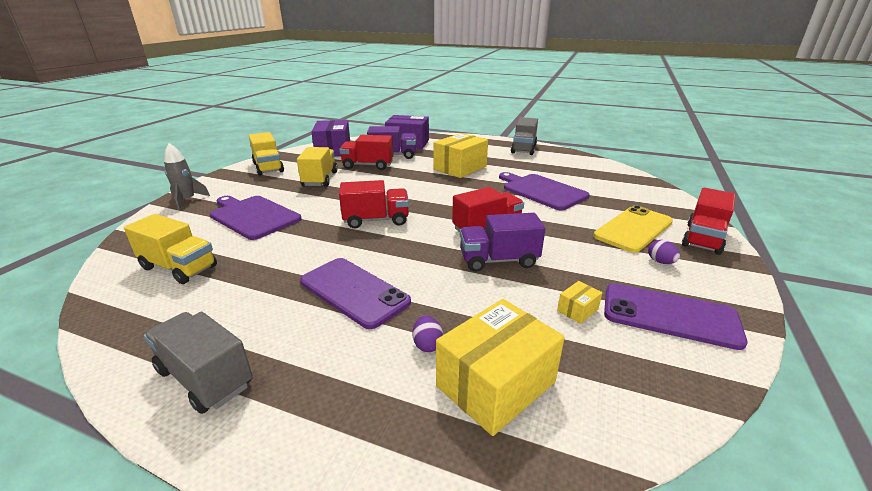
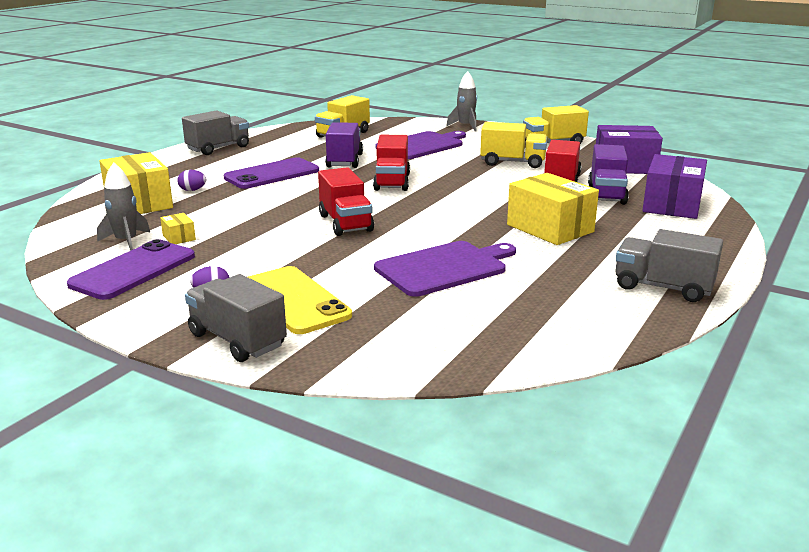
camera: 100 degrees right, 5 degrees down
purple truck [460,213,545,272] -> purple truck moved to [325,122,363,168]
red truck [682,188,735,255] -> grey truck [185,274,287,362]
none -> grey rocket [97,163,150,251]

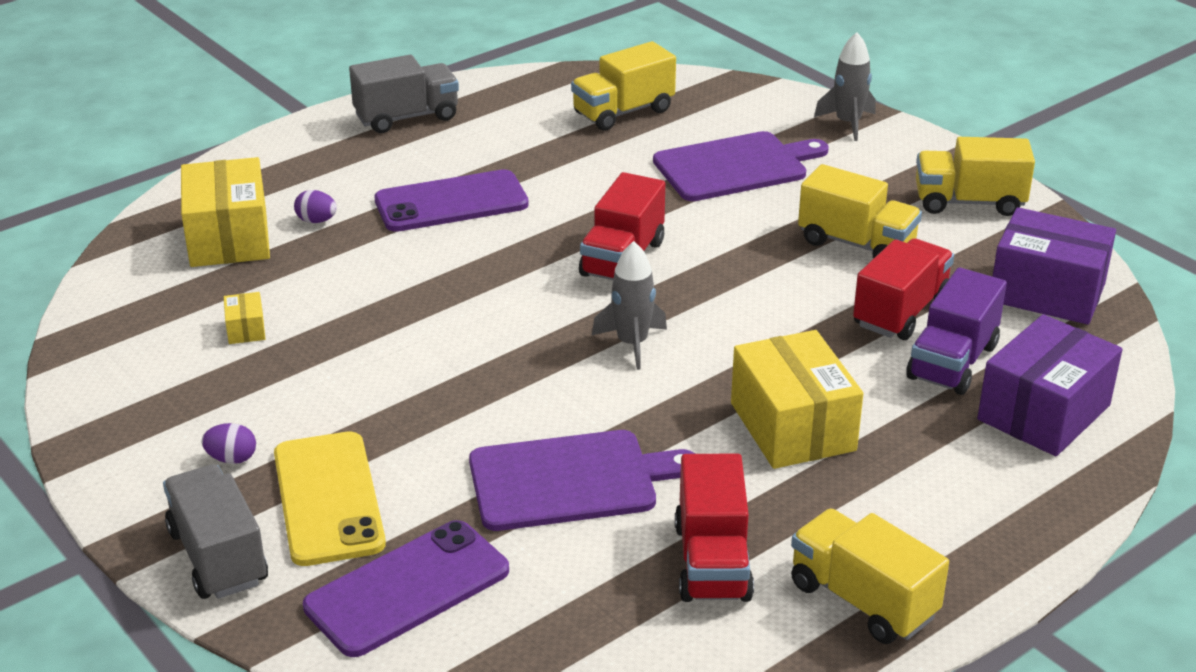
camera: 20 degrees right, 10 degrees up
purple phone [67,239,195,300] -> purple phone moved to [303,520,509,657]
grey rocket [97,163,150,251] -> grey rocket moved to [592,241,667,370]
red truck [318,167,374,236] -> red truck moved to [675,454,754,602]
purple truck [325,122,363,168] -> none
grey truck [615,229,723,302] -> yellow truck [791,509,949,644]

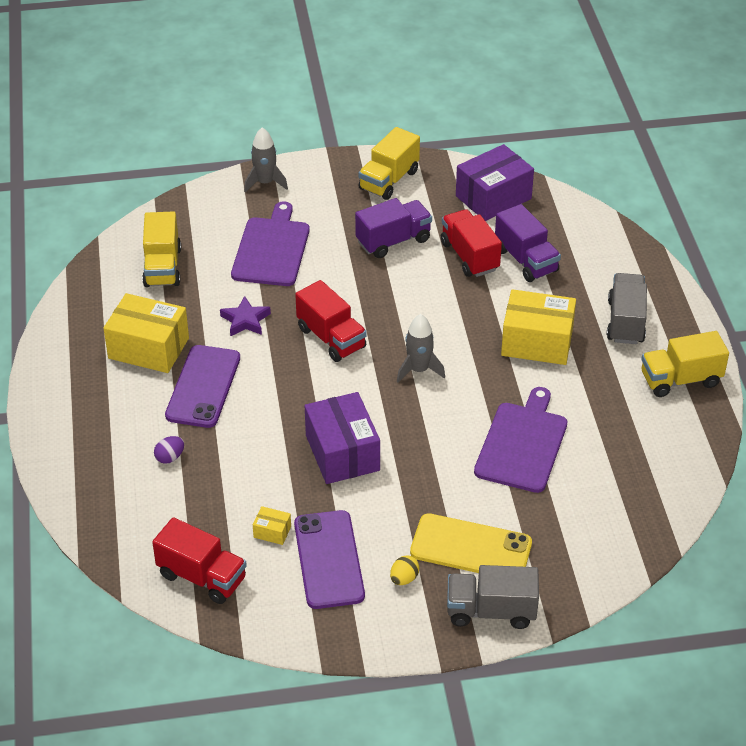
camera: 60 degrees left, 10 degrees up
yellow box [181,157,270,267] -> yellow box moved to [103,293,189,373]
purple egg [202,423,256,464] -> yellow egg [390,555,419,585]
purple phone [303,520,509,657] -> purple phone moved to [294,510,365,609]
grey truck [349,55,459,133] -> grey truck moved to [607,273,647,344]
red truck [675,454,754,602] -> red truck moved to [152,517,247,604]
yellow truck [798,164,922,259] -> purple truck [355,198,432,258]
purple box [977,314,1123,456] -> purple box moved to [305,392,380,484]
none -> purple star [220,296,271,336]

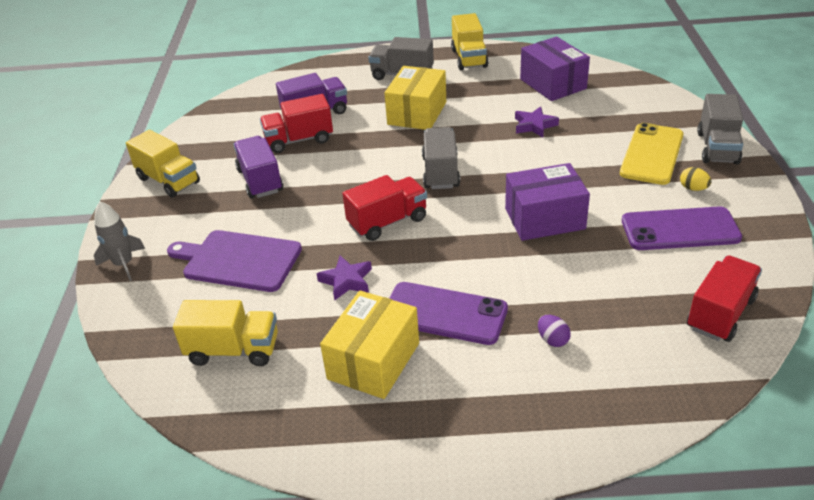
camera: 80 degrees left, 5 degrees down
yellow box [253,506,291,545] -> none
grey rocket [397,314,445,382] -> grey truck [422,127,460,189]
purple box [456,144,534,221] -> purple box moved to [520,37,590,101]
purple cutting board [474,387,567,493] -> purple star [515,106,559,137]

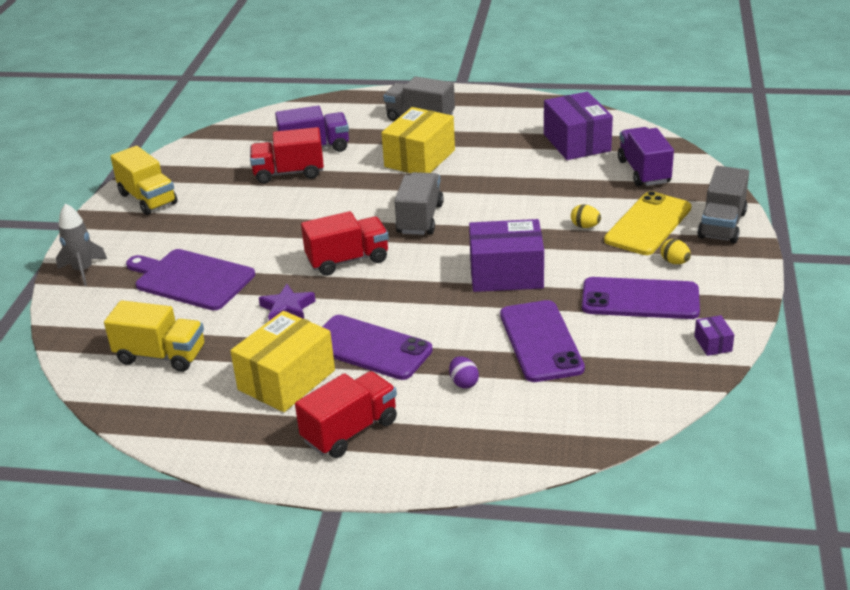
camera: 10 degrees right, 5 degrees down
purple truck [233,136,283,198] -> purple truck moved to [618,127,674,186]
yellow truck [451,13,488,70] -> none
purple star [515,106,559,137] -> none
red truck [687,255,762,342] -> red truck moved to [295,371,397,458]
none -> purple phone [500,300,585,382]
none -> yellow egg [571,204,601,228]
none -> purple box [694,315,734,356]

